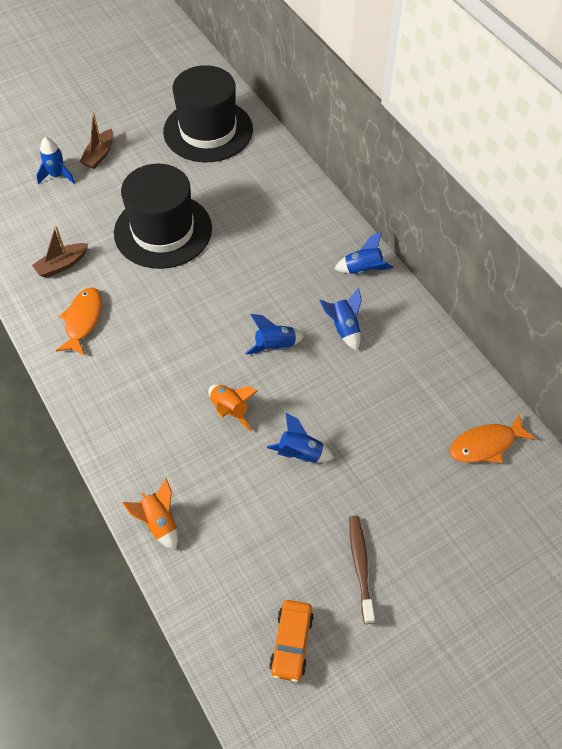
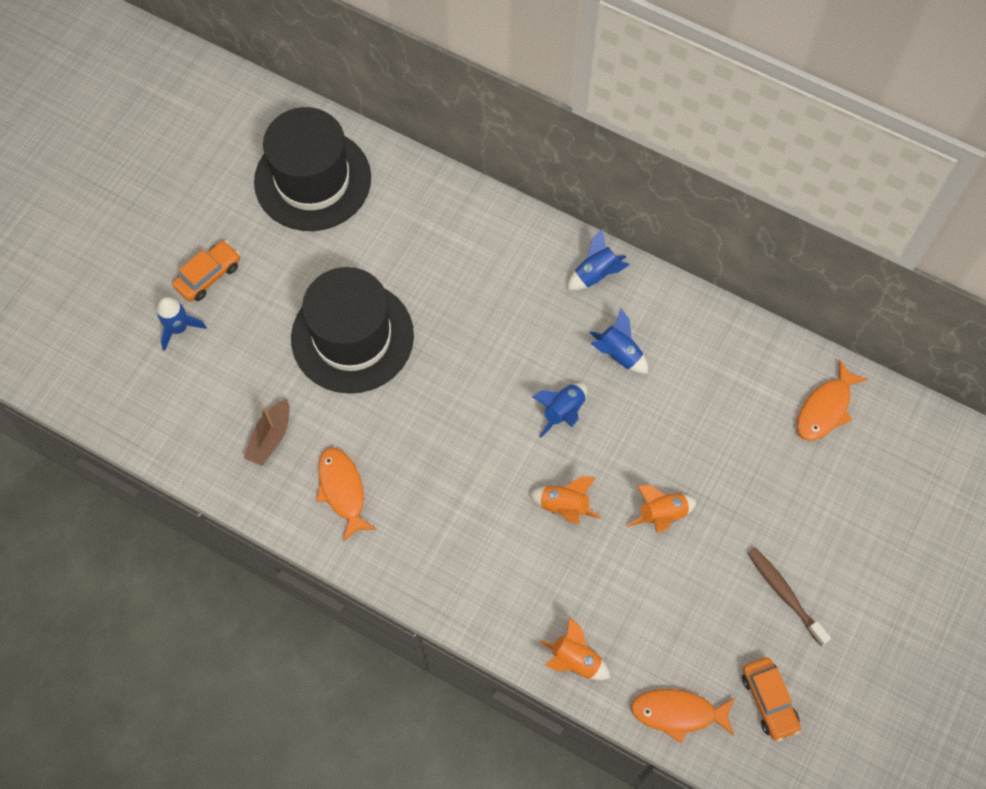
camera: 30 degrees left, 10 degrees up
brown boat [79,113,113,169] -> orange car [172,240,240,302]
blue rocket [267,413,334,463] -> orange rocket [627,485,697,533]
none -> orange fish [631,689,735,743]

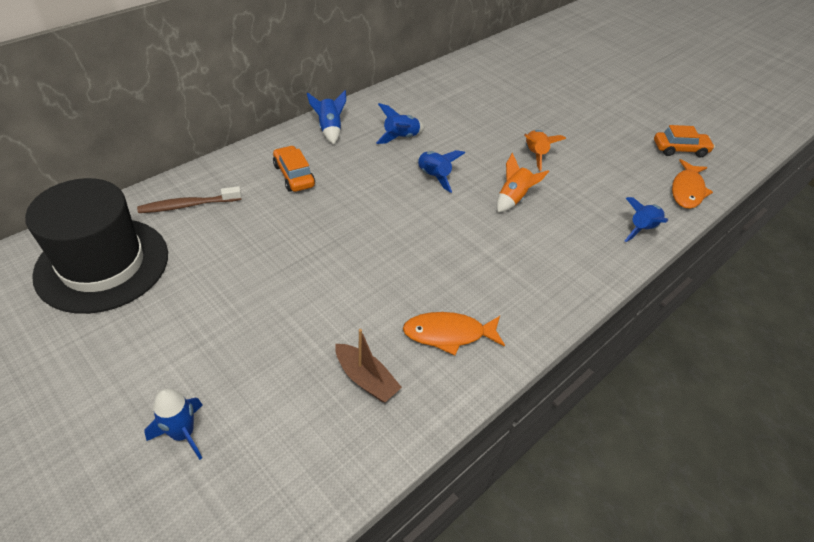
camera: 75 degrees left, 20 degrees down
orange car [172,240,240,302] -> orange car moved to [273,145,315,192]
black hat [291,267,414,394] -> none
orange rocket [540,617,610,680] -> blue rocket [625,197,668,242]
brown toothbrush [748,548,831,646] -> brown toothbrush moved to [137,186,242,213]
orange fish [797,359,868,441] -> none

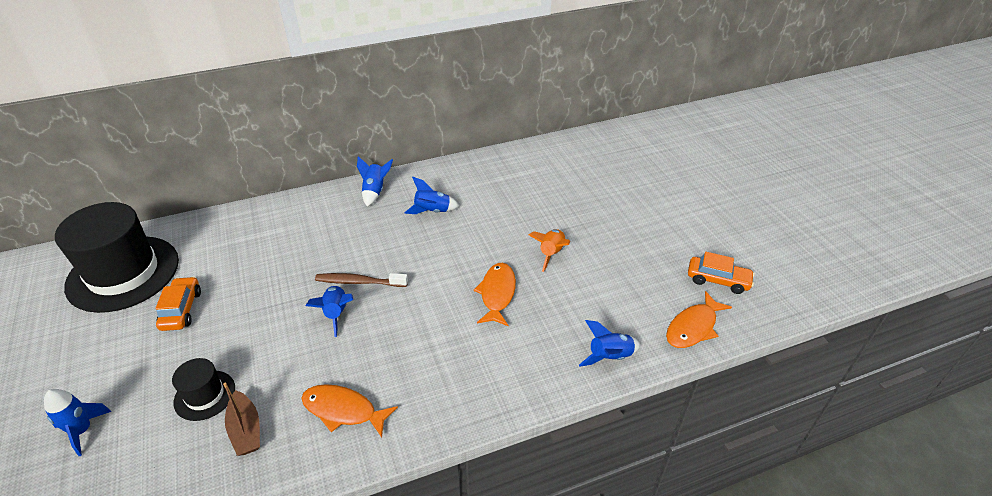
camera: 25 degrees right, 5 degrees down
brown toothbrush [137,186,242,213] -> brown toothbrush moved to [315,273,408,287]
orange car [273,145,315,192] -> orange car moved to [156,276,201,331]
blue rocket [417,150,465,193] -> blue rocket moved to [306,286,353,337]
orange rocket [497,153,549,212] -> orange fish [474,263,516,326]
none -> black hat [172,358,235,421]

